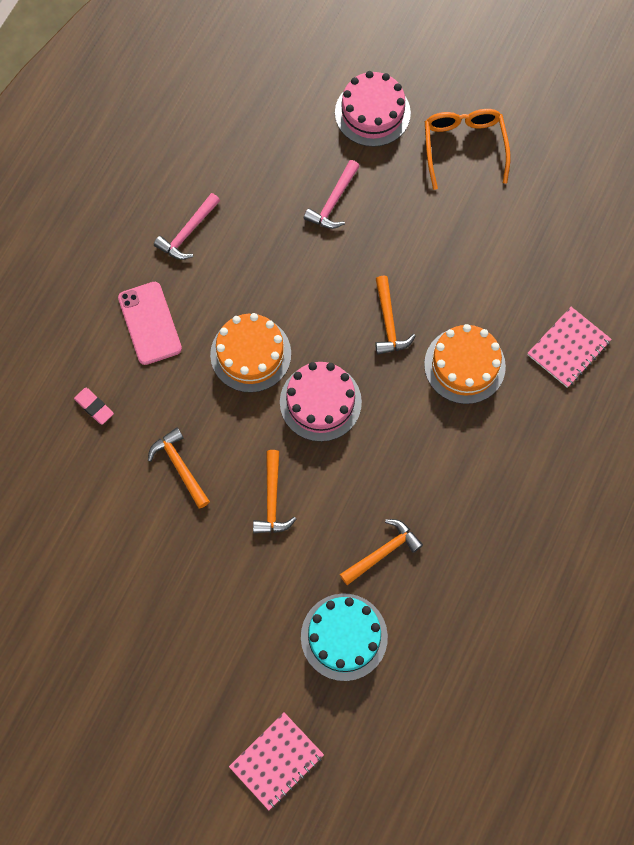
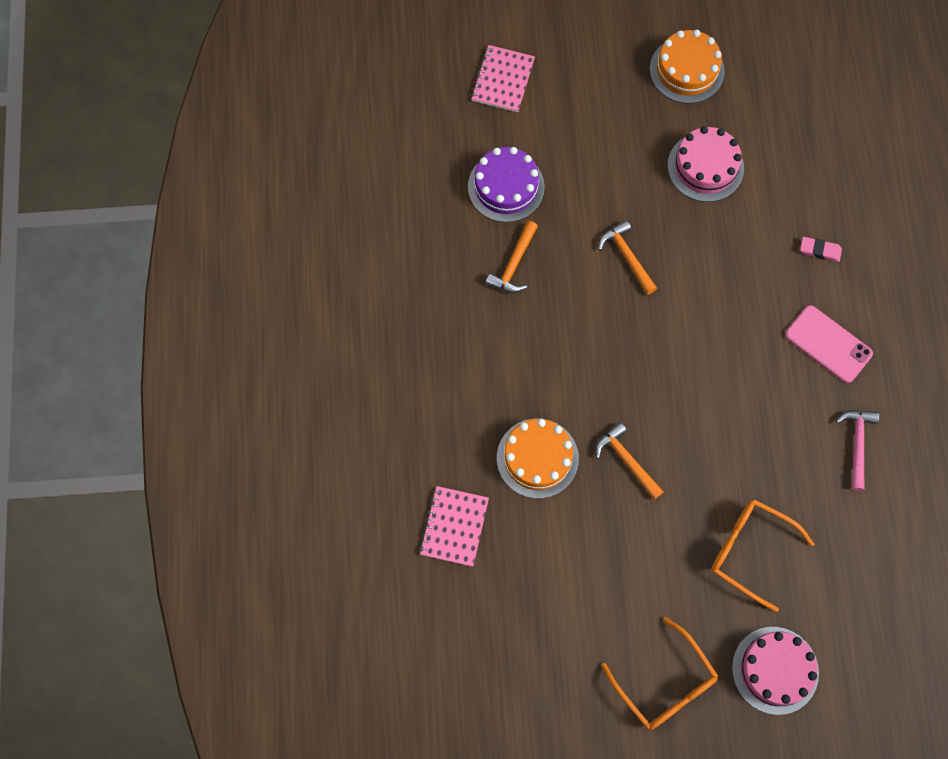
camera: 150 degrees right, 0 degrees up
orange hammer [148,428,210,509] -> none
orange cake [210,313,291,393] -> orange cake moved to [650,30,725,104]
pink cake [280,362,362,442] -> pink cake moved to [667,126,744,202]
turquoise cake [301,593,388,681] -> purple cake [468,147,545,222]
pink hammer [304,160,360,229] -> orange glasses [711,499,814,612]

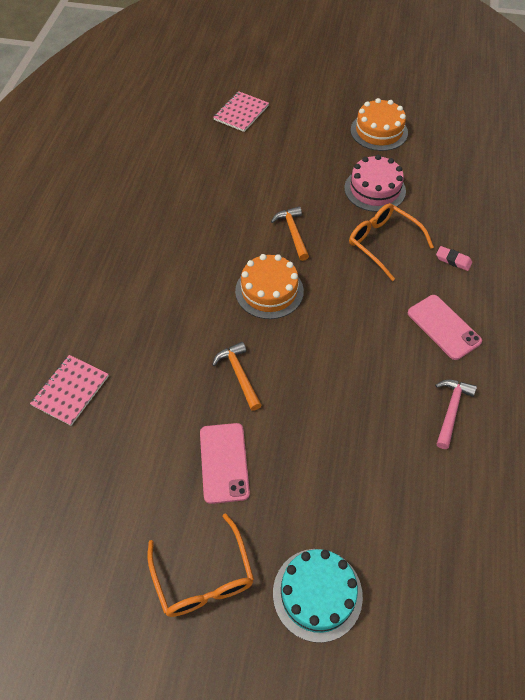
camera: 15 degrees right, 15 degrees down
purple cake [468,147,545,222] -> none
orange hammer [485,221,538,293] -> none
orange cake [497,419,579,499] -> orange cake moved to [235,254,304,319]
orange glasses [711,499,814,612] -> orange glasses moved to [349,203,434,281]
pink cake [732,627,819,715] -> turquoise cake [273,549,363,643]
none -> pink phone [200,423,250,504]

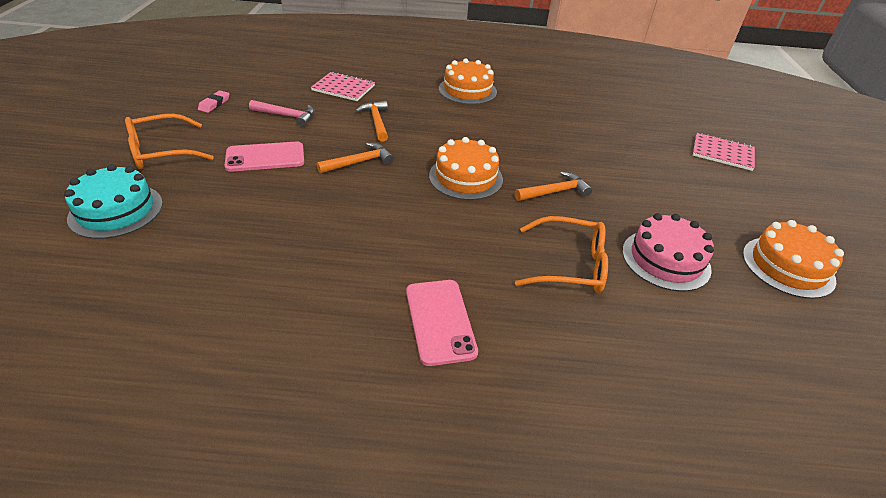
camera: 80 degrees right, 15 degrees down
orange glasses [349,203,434,281] -> orange glasses turned 60 degrees clockwise [515,216,608,293]
pink phone [408,295,482,360] -> pink phone turned 60 degrees counterclockwise [406,280,478,366]
pink hammer [435,380,477,449] -> pink hammer moved to [249,100,315,127]
pink eraser [436,246,472,271] -> pink eraser moved to [198,91,230,113]
none -> orange hammer [356,101,388,142]
none -> orange cake [439,59,497,105]

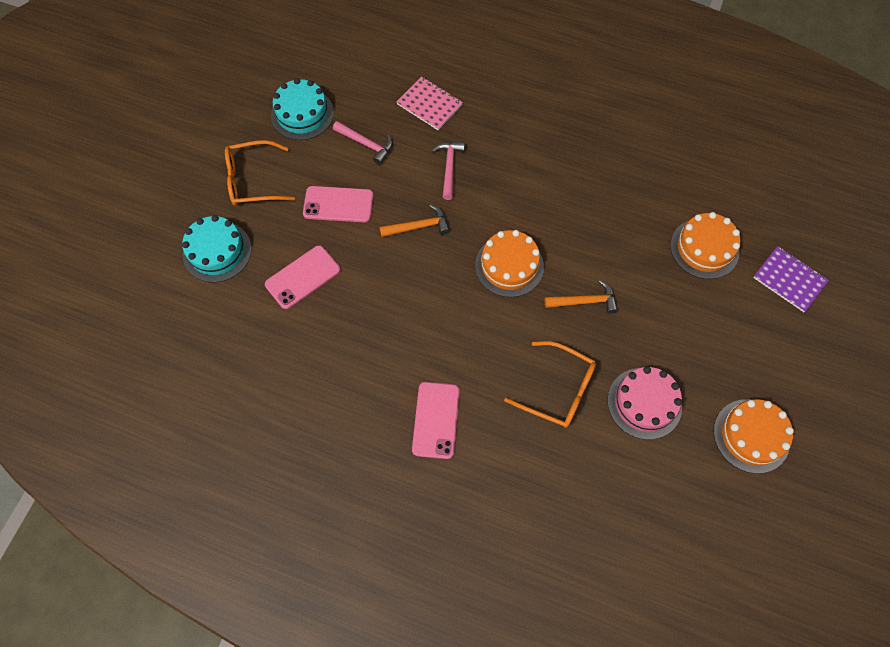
camera: 20 degrees right, 25 degrees up
pink eraser [198,91,230,113] -> turquoise cake [271,78,334,140]
orange hammer [356,101,388,142] -> pink hammer [432,142,465,200]
orange cake [439,59,497,105] -> orange cake moved to [670,212,741,279]
pink notebook [693,133,755,171] -> purple notebook [753,246,829,312]
none -> pink phone [265,245,340,309]

